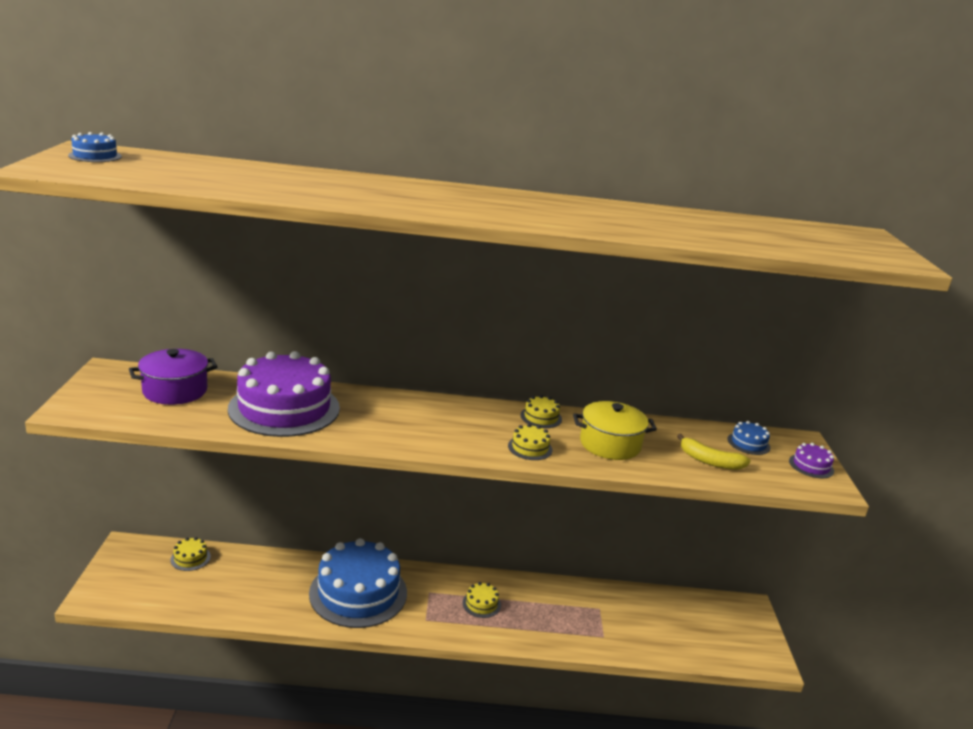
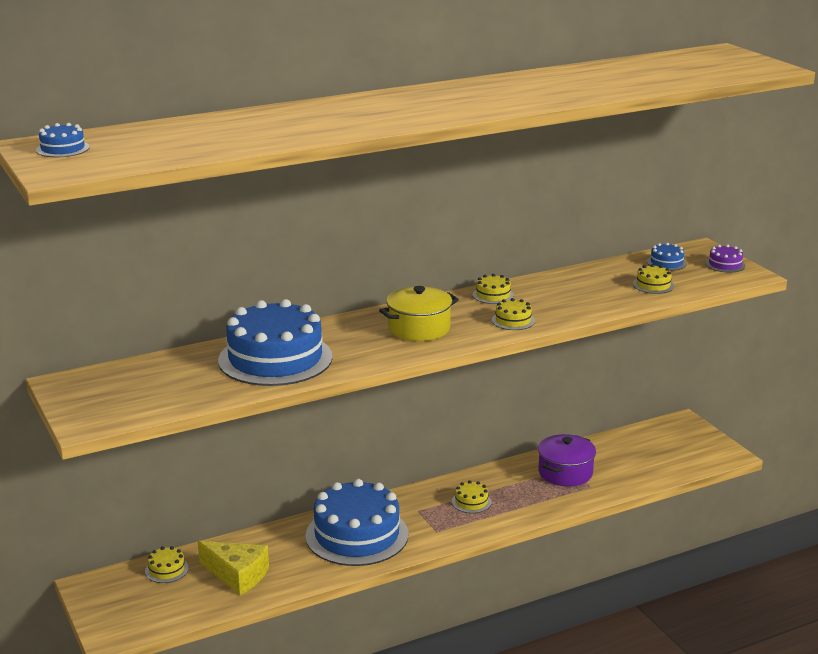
camera: 25 degrees left, 0 degrees up
purple pot [129,349,218,405] -> purple pot moved to [538,434,596,487]
purple cake [228,351,340,437] -> blue cake [218,299,333,386]
yellow pot [573,401,657,460] -> yellow pot moved to [379,286,459,341]
yellow banana [677,434,751,470] -> yellow cake [633,264,674,294]
none -> yellow cheese [198,541,269,595]

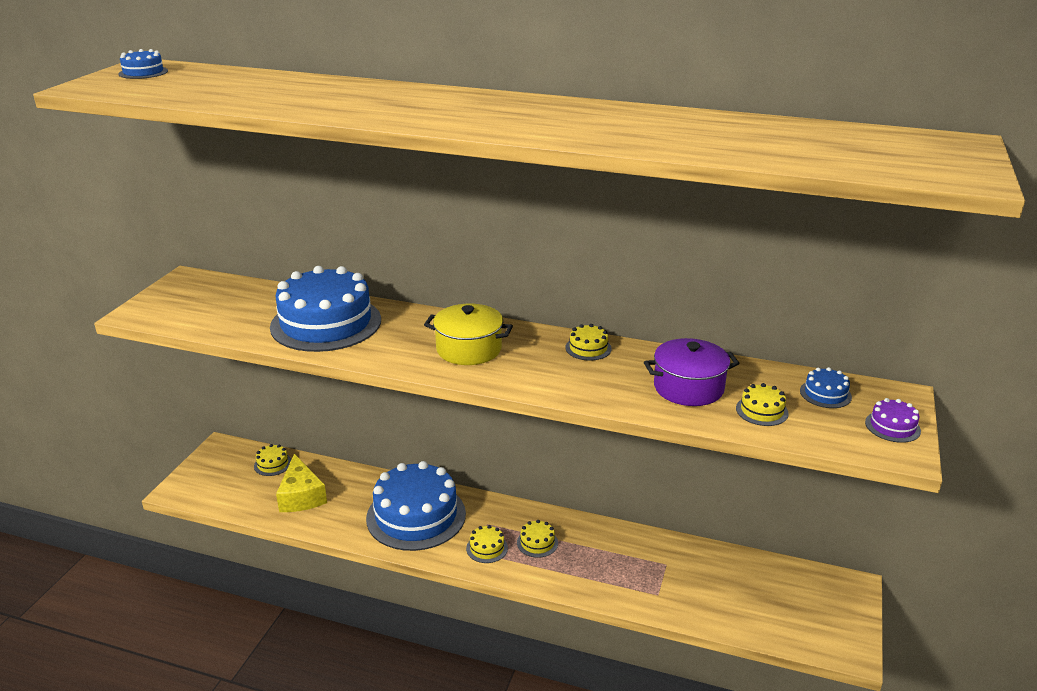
camera: 45 degrees right, 5 degrees up
yellow cake [492,298,535,330] -> yellow cake moved to [466,525,508,563]
purple pot [538,434,596,487] -> purple pot moved to [644,338,740,406]

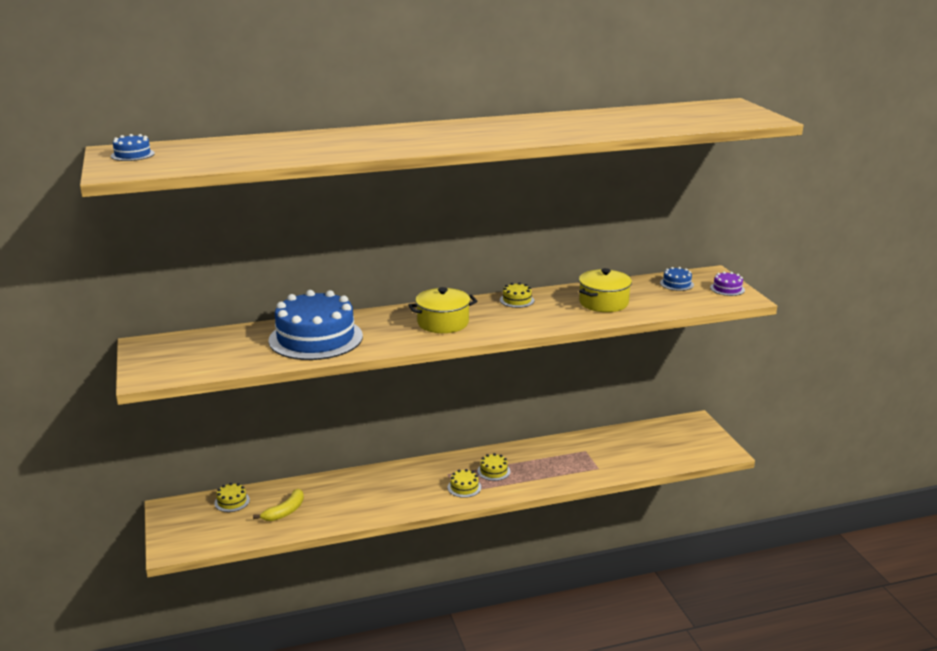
camera: 35 degrees left, 5 degrees down
yellow cheese [276,454,327,512] -> yellow banana [253,489,304,521]
blue cake [366,461,466,551] -> none
purple pot [644,338,740,406] -> yellow pot [579,268,632,312]
yellow cake [736,383,789,426] -> none

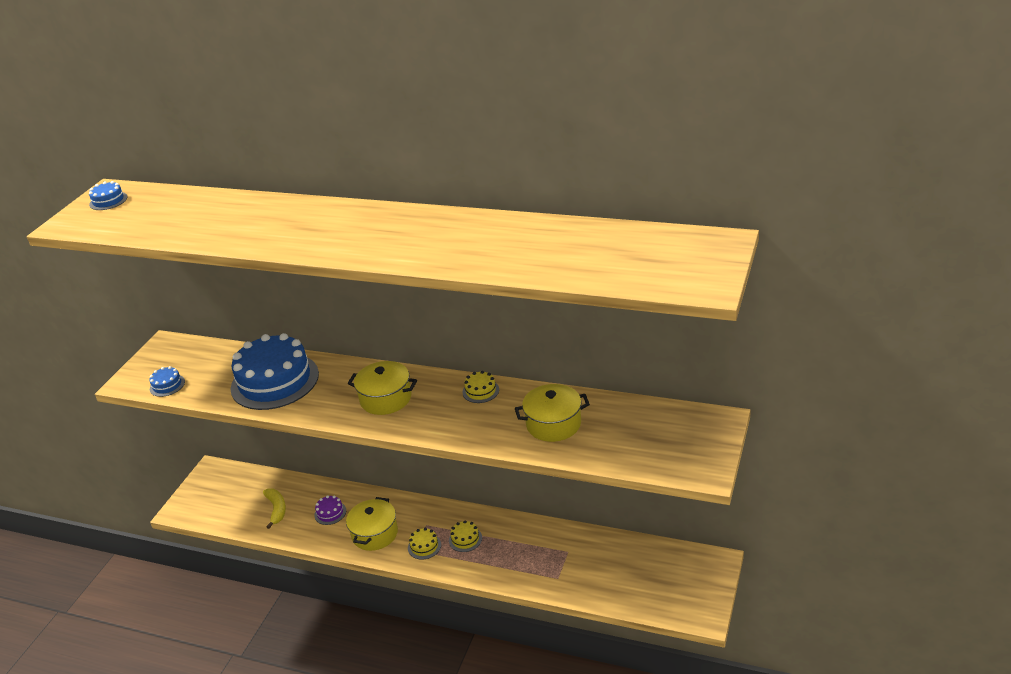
camera: 40 degrees right, 10 degrees up
yellow cake [214,483,250,512] -> none
yellow banana [253,489,304,521] -> yellow banana turned 90 degrees counterclockwise [263,488,286,529]
blue cake [660,267,694,291] -> blue cake moved to [149,366,185,397]
purple cake [710,271,745,296] -> purple cake moved to [314,495,346,525]
none -> yellow pot [346,497,398,551]

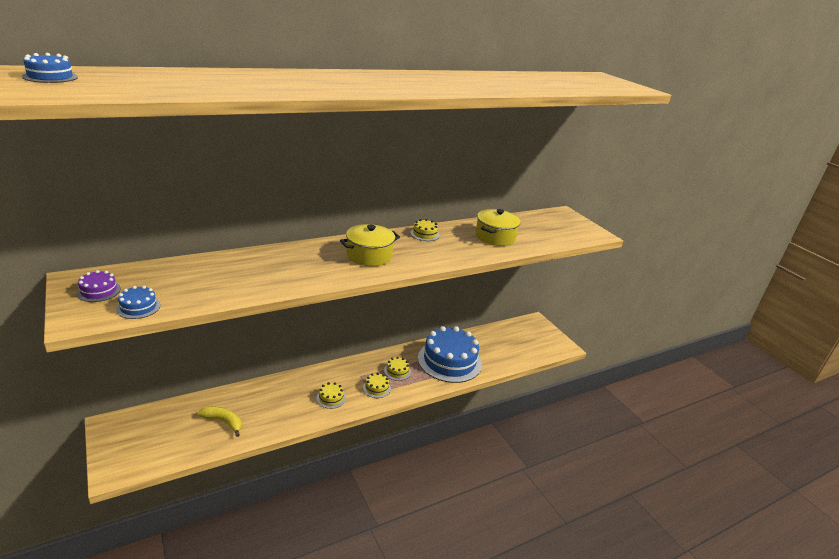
camera: 55 degrees left, 5 degrees down
blue cake [231,333,319,410] -> blue cake moved to [418,326,482,383]
purple cake [314,495,346,525] -> purple cake moved to [76,270,121,302]
yellow pot [346,497,398,551] -> yellow cake [316,382,346,409]

